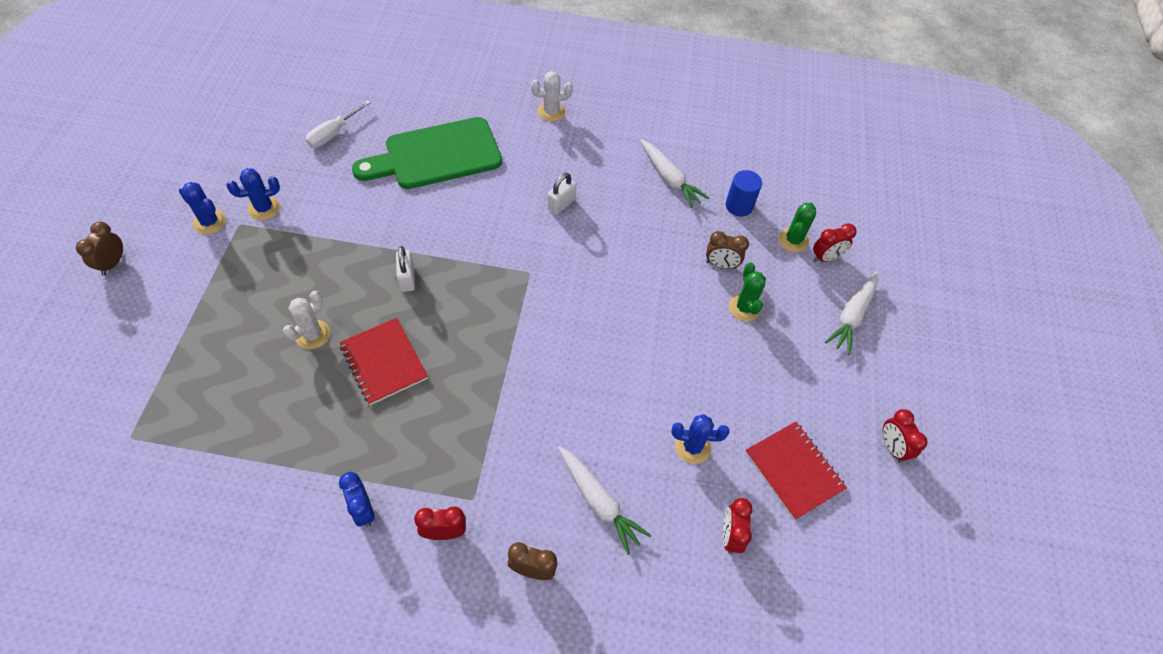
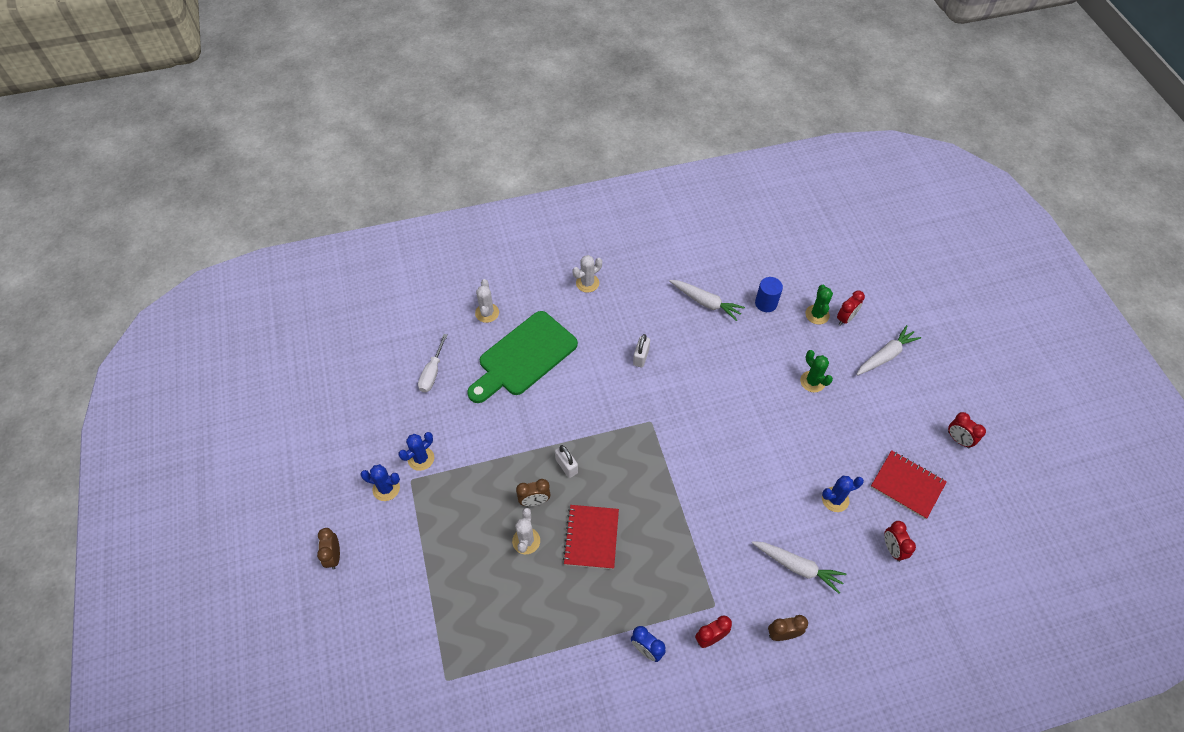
camera: 20 degrees left, 0 degrees up
red notebook [340,318,428,405] -> red notebook turned 60 degrees clockwise [563,505,619,569]
brown clock [706,231,749,269] -> brown clock moved to [516,479,551,506]
white carrot [825,271,878,355] -> white carrot turned 135 degrees counterclockwise [856,325,921,376]
none -> white cactus [475,279,499,323]

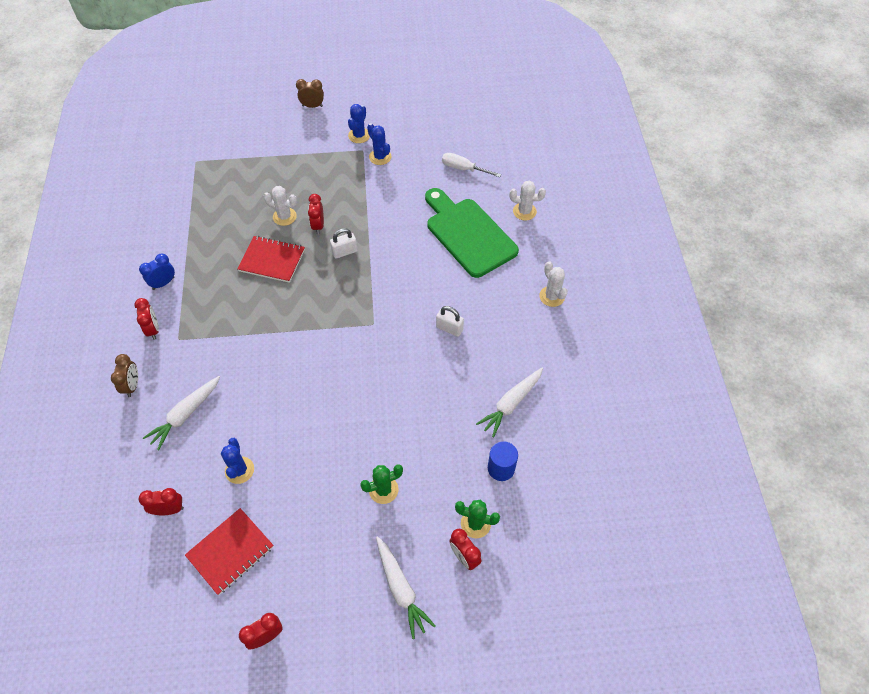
camera: 100 degrees right, 0 degrees up
brown clock [516,479,551,506] -> red clock [308,194,324,234]

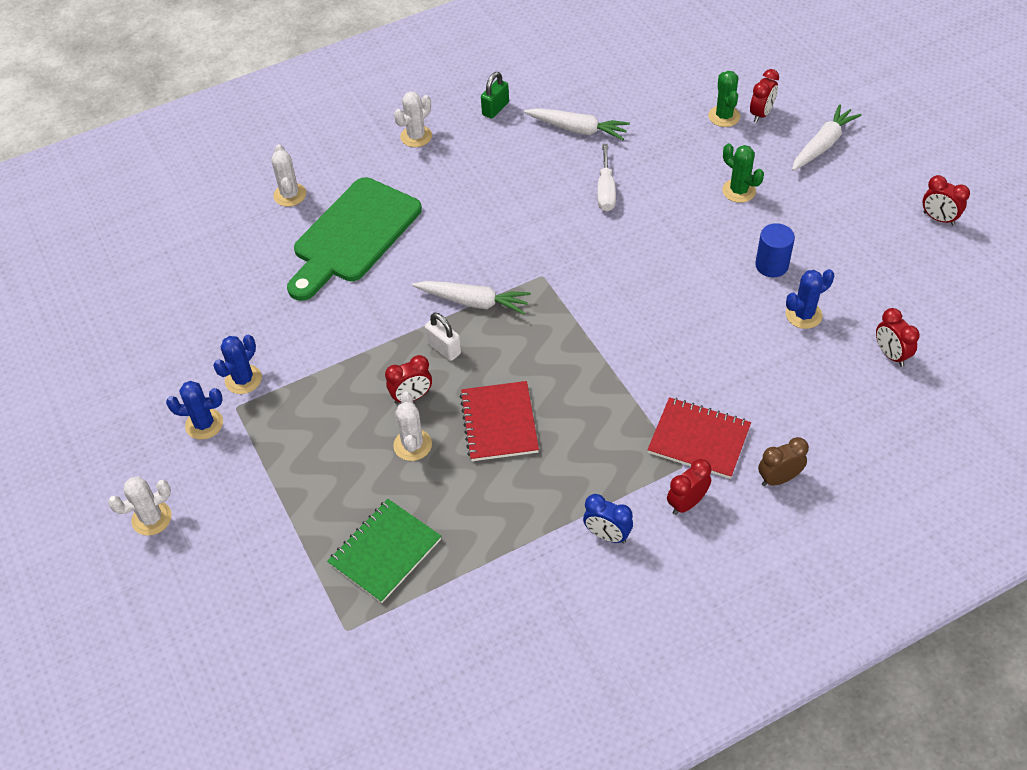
camera: 110 degrees left, 5 degrees down
white carrot [143,376,220,450] -> white carrot moved to [412,281,531,314]
red notebook [185,508,274,595] -> red notebook moved to [647,397,751,479]
brown clock [296,79,324,108] -> white cactus [108,477,172,536]
white padlock [436,306,464,337] -> none
white screwdriver [442,153,501,177] -> white screwdriver moved to [597,144,616,211]
blue cylinder [488,441,518,481] -> blue cylinder moved to [755,223,795,277]
none -> green notebook [327,499,441,603]
none -> green padlock [481,72,509,119]

